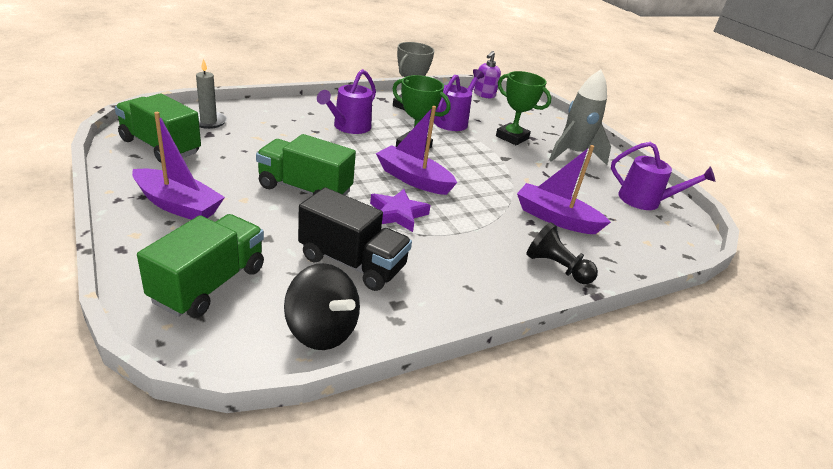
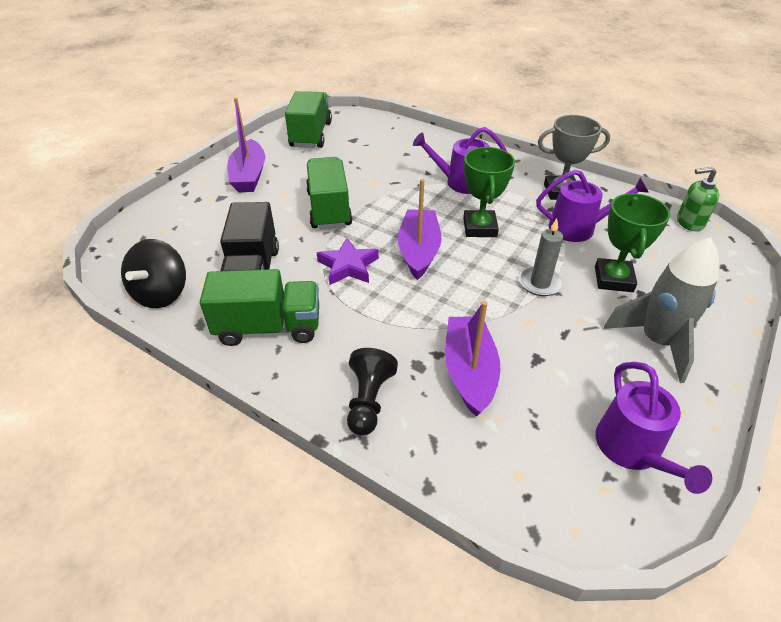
camera: 65 degrees right, 10 degrees up
green truck [137,214,264,318] -> green truck moved to [200,269,319,346]
grey candle [196,59,227,129] -> grey candle moved to [519,219,563,296]
purple soap dispenser [474,51,501,98] -> green soap dispenser [677,167,719,231]

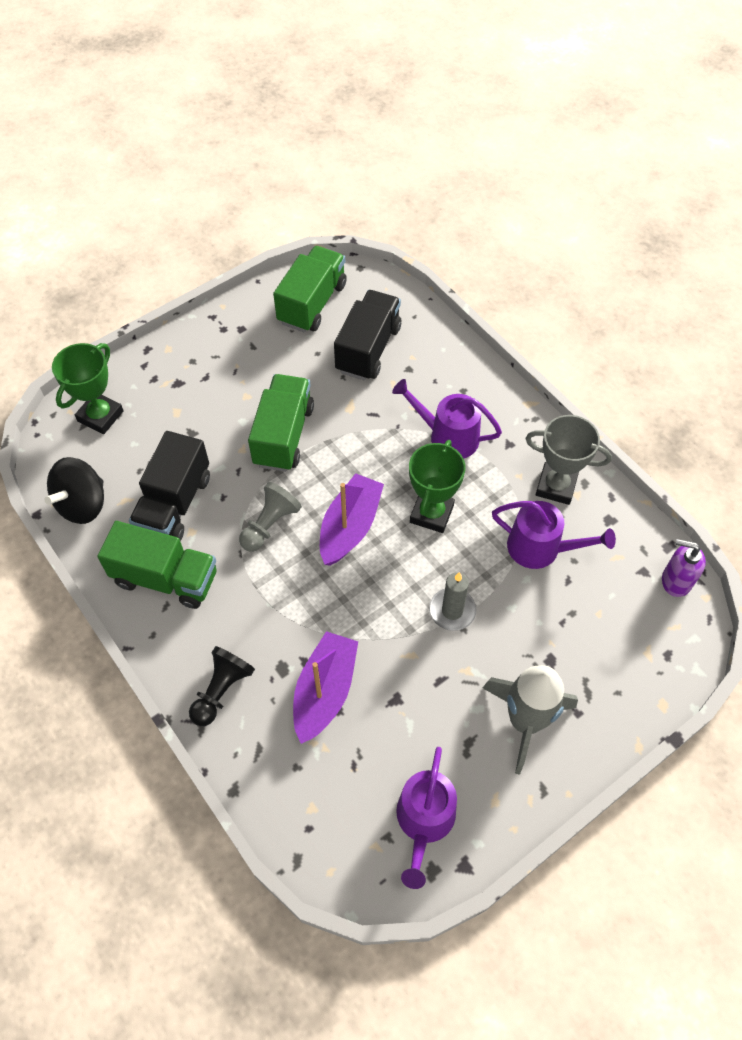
camera: 20 degrees right, 15 degrees up
purple boat [227,97,265,192] -> none
purple star [317,238,379,285] -> grey pawn [239,482,302,552]
green trophy [595,193,671,292] -> green trophy moved to [52,343,124,434]
green soap dispenser [677,167,719,231] -> purple soap dispenser [662,539,706,597]
none -> black truck [334,290,401,380]

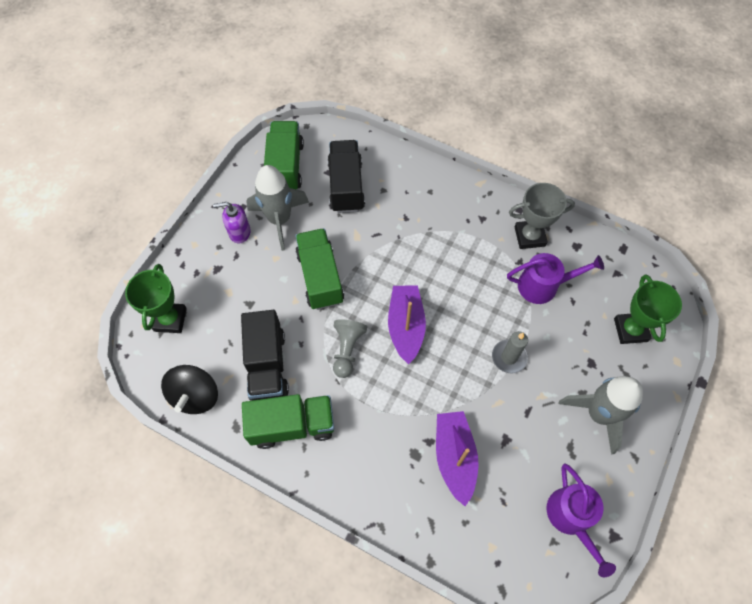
camera: 25 degrees left, 5 degrees up
black pawn [189,646,255,726] -> none
purple watering can [392,379,502,458] -> none
green trophy [409,440,466,533] -> green trophy moved to [614,275,682,344]
purple soap dispenser [662,539,706,597] -> purple soap dispenser moved to [213,202,251,243]
none -> grey rocket [246,165,309,251]

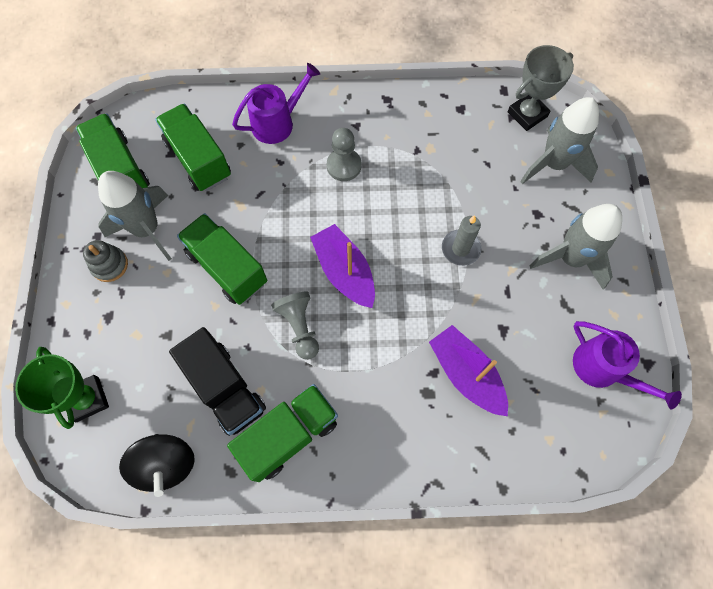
camera: 30 degrees left, 5 degrees up
purple soap dispenser [213,202,251,243] -> grey stacking toy [83,240,128,282]
black truck [327,140,365,213] -> green truck [155,104,231,191]
purple watering can [507,253,604,304] -> purple watering can moved to [232,63,320,144]
grey trophy [509,183,575,249] -> grey trophy moved to [508,45,574,131]
green trophy [614,275,682,344] -> grey rocket [520,97,599,184]
none -> grey pawn [327,128,362,181]

